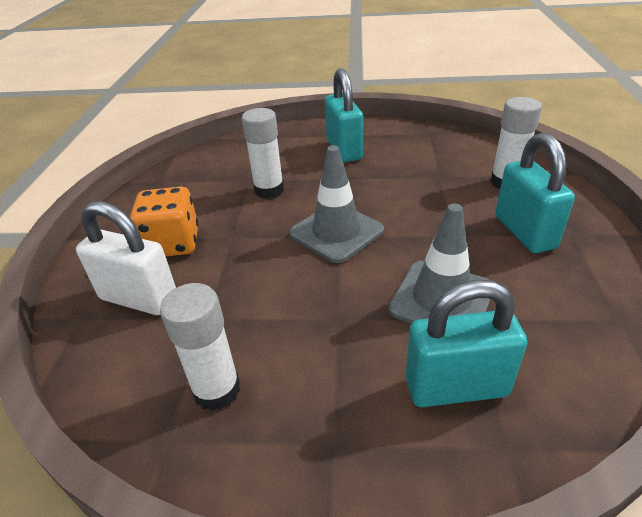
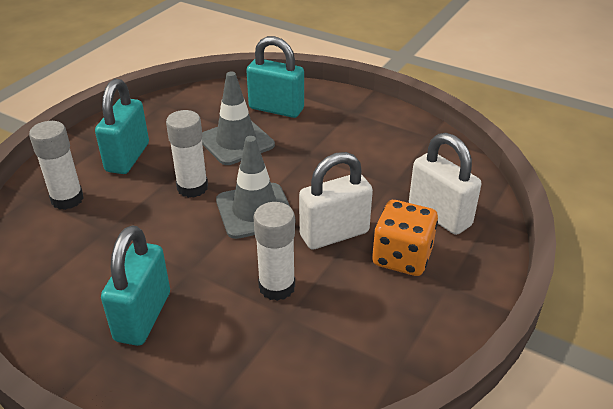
camera: 155 degrees left, 0 degrees up
white glue stick [160,283,240,411] -> white glue stick moved to [166,110,208,198]
none -> white padlock [299,152,373,249]

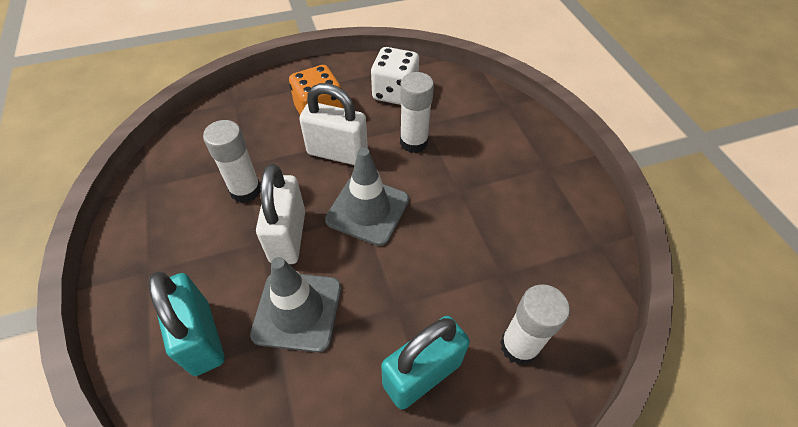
camera: 140 degrees left, 15 degrees up
turquoise padlock [101,225,170,346] -> none
white glue stick [166,110,208,198] -> white glue stick moved to [203,120,261,203]
white padlock [409,133,481,235] -> white padlock moved to [256,164,305,264]
none -> white dice [371,47,419,105]

